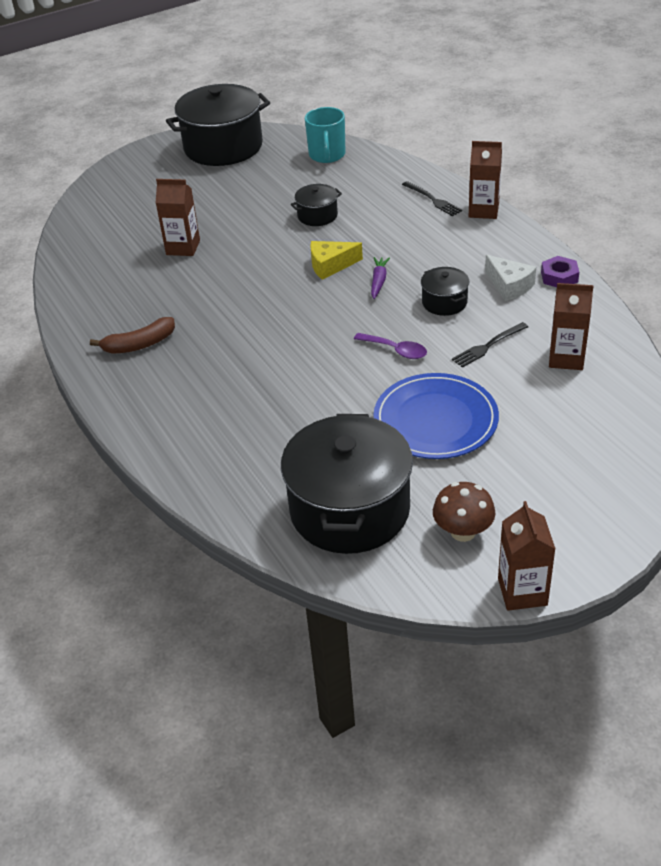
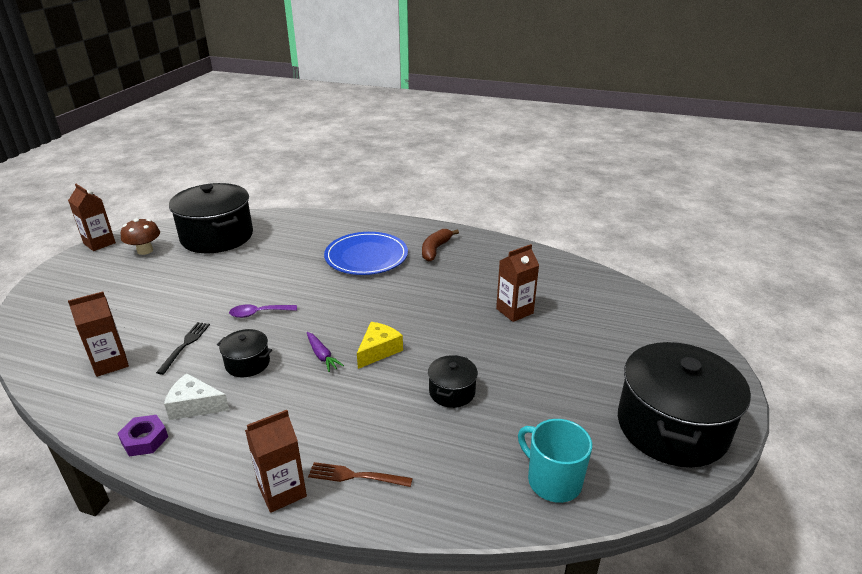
camera: 135 degrees right, 10 degrees down
blue plate [373,373,499,459] -> blue plate moved to [324,232,408,275]
black fork [402,181,462,216] -> brown fork [308,462,413,487]

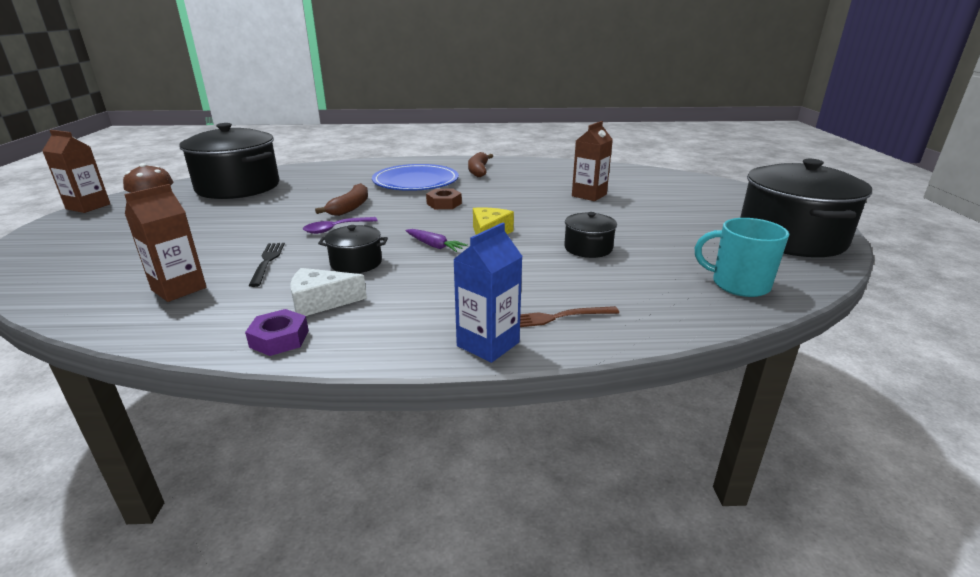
camera: 20 degrees left, 5 degrees down
brown carton [245,410,307,513] -> blue carton [453,223,523,363]
none -> brown banana [315,183,368,216]
none -> brown nut [426,189,462,209]

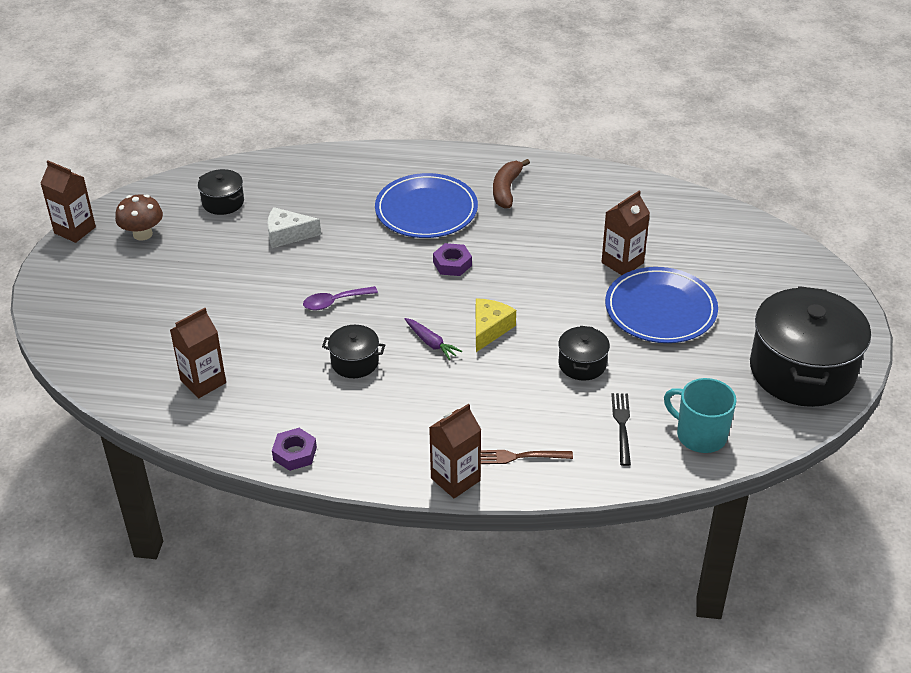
camera: 10 degrees right, 15 degrees up
black pot [179,123,279,199] -> black pot [198,169,244,215], size x0.46
black fork [249,243,285,287] -> black fork moved to [611,393,631,466]
white cheese [290,268,367,316] -> white cheese moved to [267,207,321,248]
brown banana [315,183,368,216] -> none
brown nut [426,189,462,209] -> purple nut [433,243,472,276]
blue carton [453,223,523,363] -> brown carton [429,404,481,498]
none -> blue plate [605,267,718,343]

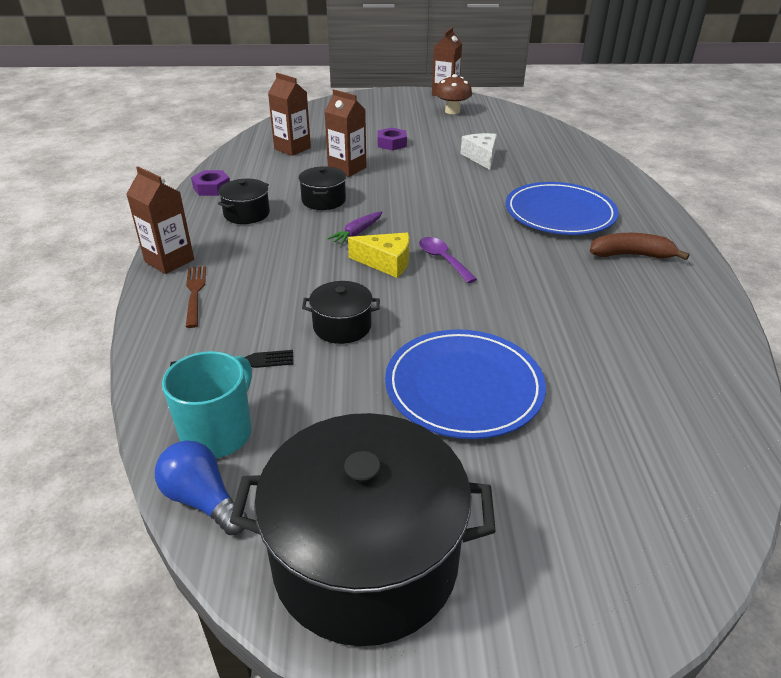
camera: 80 degrees right, 5 degrees down
black pot [198,169,244,215] -> black pot moved to [218,179,270,224]
purple spoon [303,286,378,310] -> purple spoon moved to [419,237,477,283]
purple nut [433,243,472,276] -> purple nut moved to [377,127,407,151]
brown carton [602,191,650,275] -> brown carton moved to [324,89,366,177]
none -> blue light bulb [155,441,248,535]

